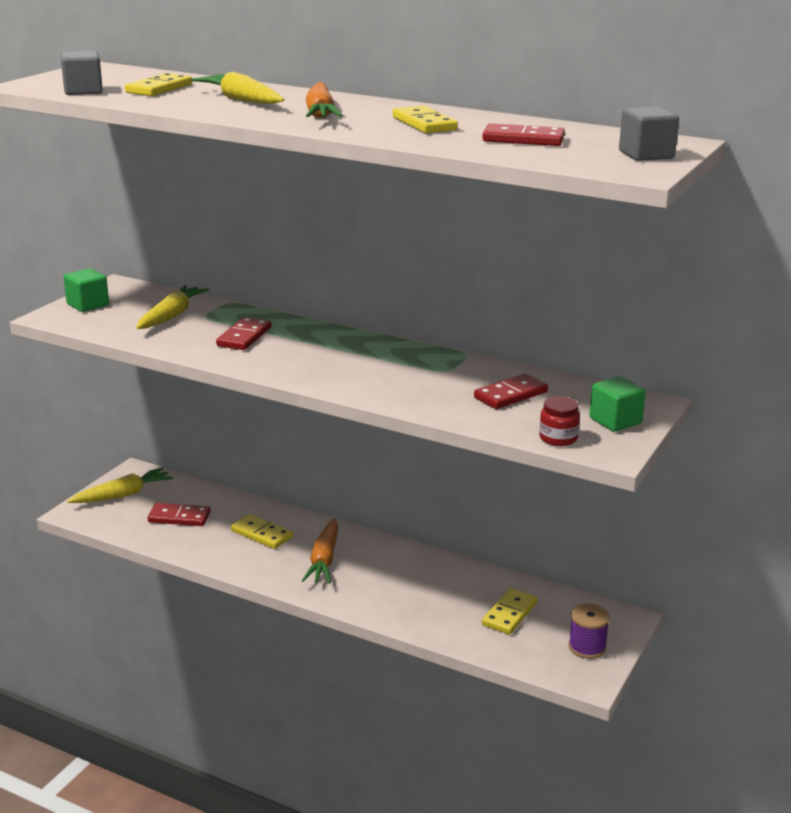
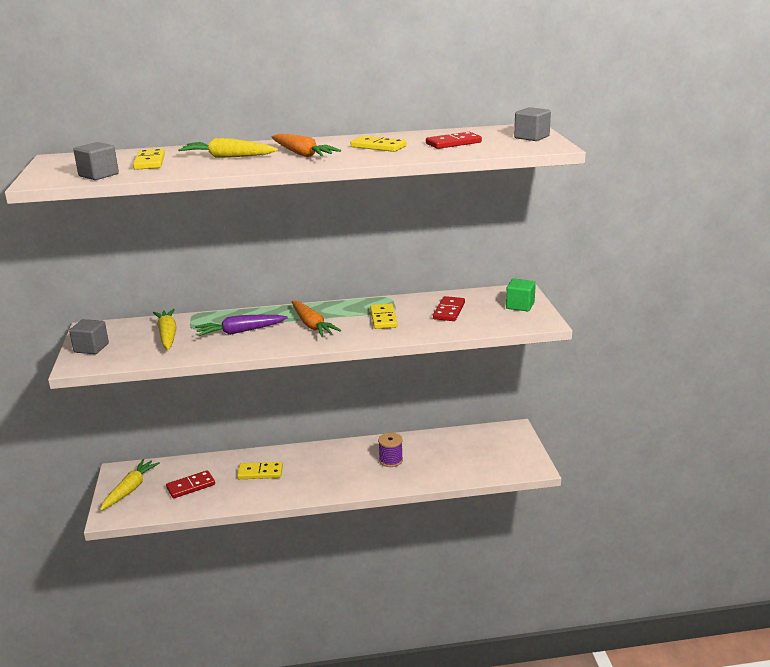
camera: 35 degrees left, 0 degrees up
green cube [64,268,109,312] -> grey cube [69,319,109,354]
red domino [216,317,272,350] -> purple carrot [195,315,288,336]
orange carrot [302,518,338,584] -> orange carrot moved to [292,301,341,337]
yellow domino [482,588,538,635] -> yellow domino moved to [370,303,398,329]
red jar [539,396,580,446] -> none
purple spool [568,604,610,659] -> purple spool moved to [378,433,403,467]

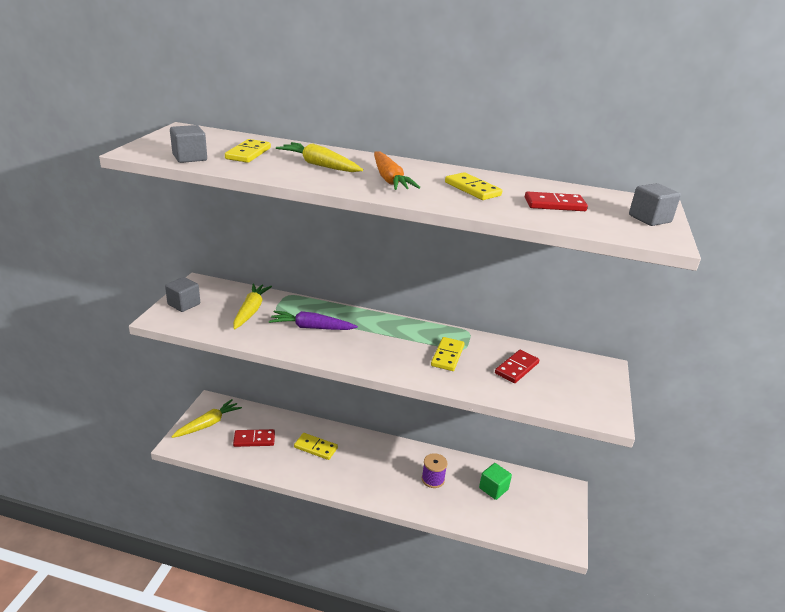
camera: 20 degrees right, 5 degrees up
orange carrot [292,301,341,337] -> none
green cube [506,279,536,311] -> green cube moved to [479,463,512,500]

